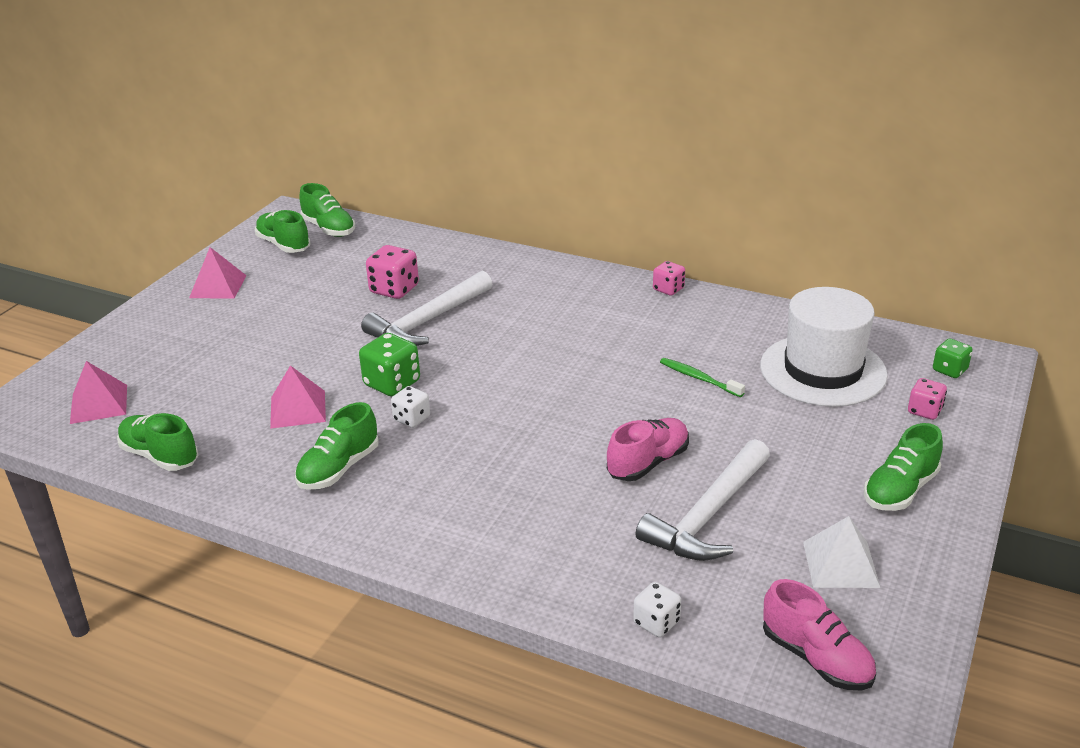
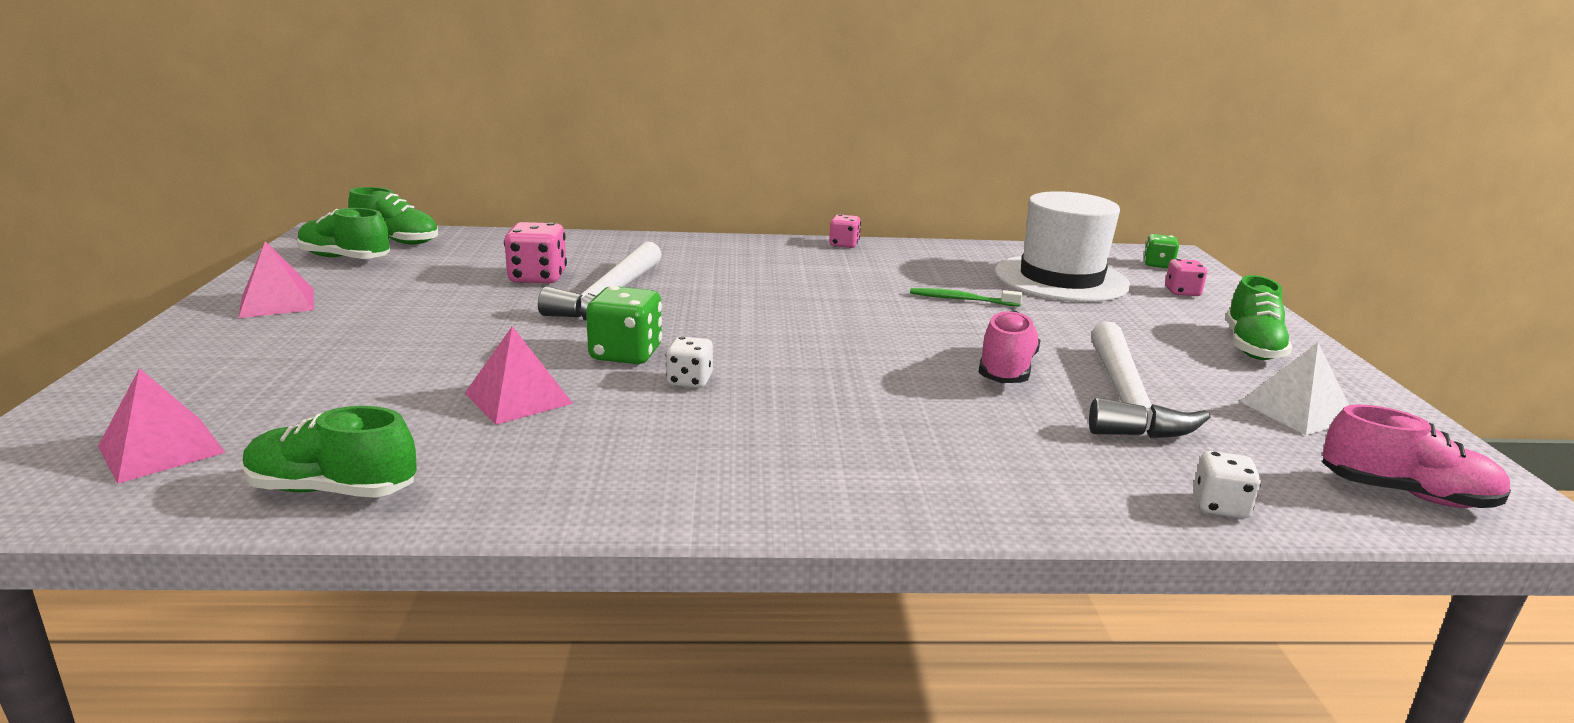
camera: 30 degrees left, 10 degrees down
green shoe [295,402,379,490] -> none

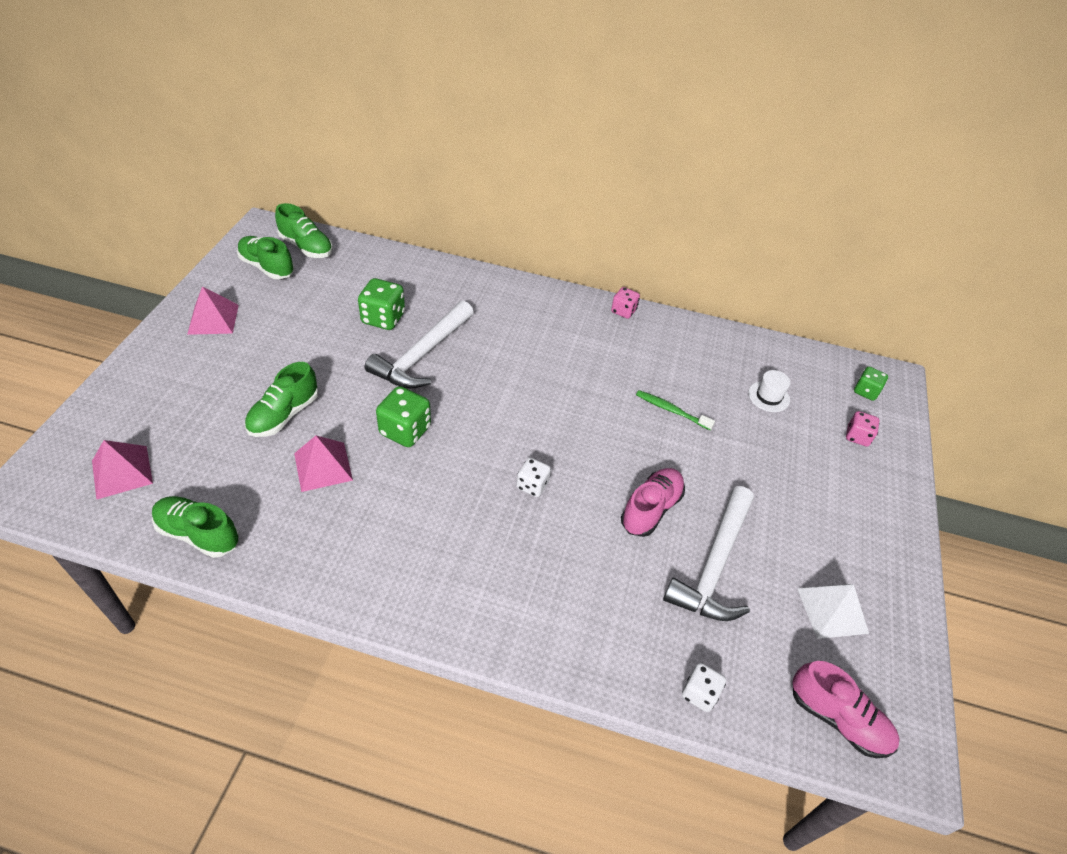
camera: 15 degrees right, 25 degrees up
pink dice [504,222,567,284] -> green dice [358,278,405,330]
white dice [666,336,713,388] -> white dice moved to [517,458,551,497]
white hat [994,191,1131,302] -> white hat [748,370,790,412], size x0.40
green shoe [1226,275,1292,360] -> green shoe moved to [245,362,318,437]

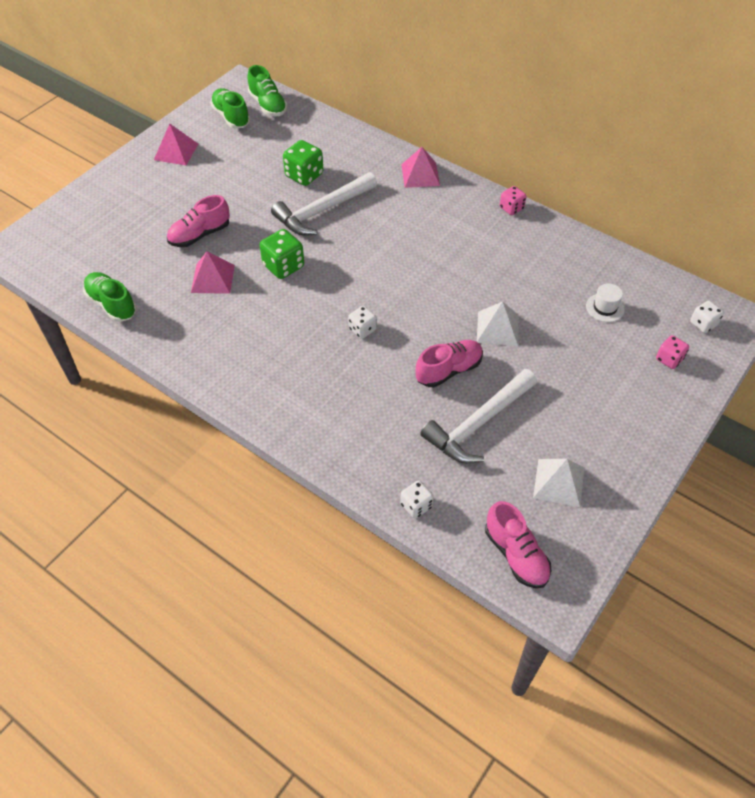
camera: 25 degrees right, 5 degrees up
pink pyramid [92,440,153,500] -> pink pyramid moved to [401,147,440,188]
green shoe [245,362,318,437] -> pink shoe [167,195,230,247]
green toothbrush [636,390,715,430] -> none
green dice [854,367,888,401] -> white dice [690,301,724,333]
none -> white pyramid [477,302,519,346]

